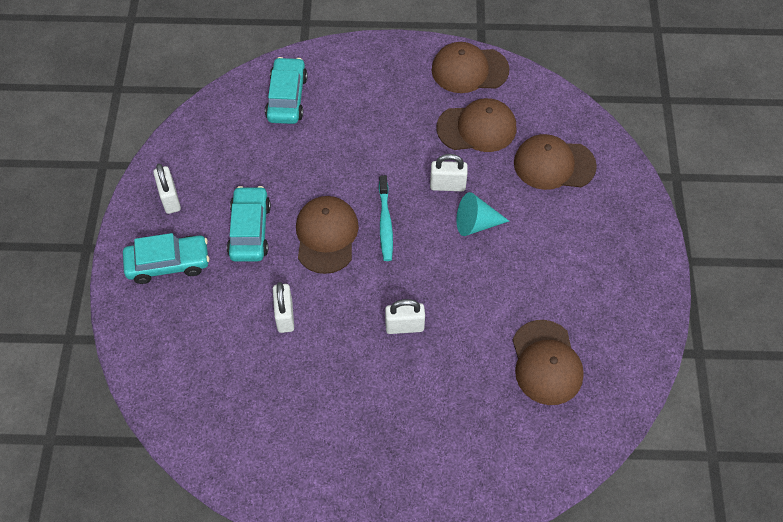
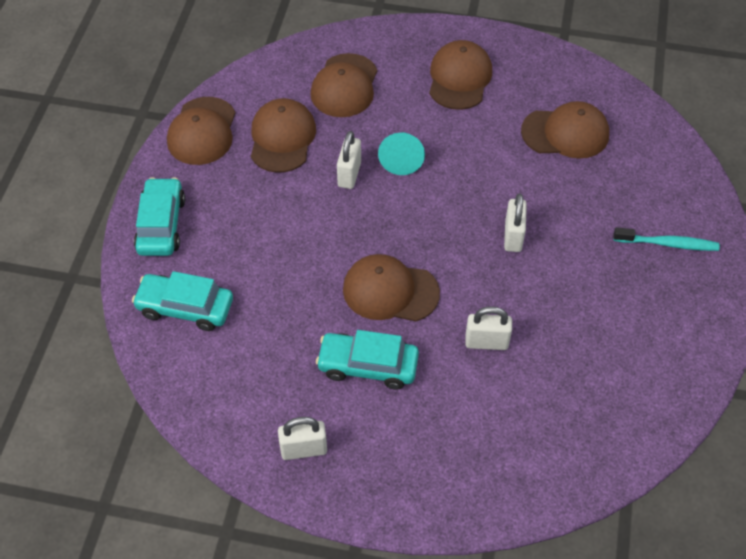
camera: 80 degrees left, 5 degrees down
turquoise car [123,233,210,284] -> turquoise car moved to [134,177,185,256]
turquoise toothbrush [379,175,393,261] -> turquoise toothbrush moved to [613,227,720,251]
none -> brown cap [429,40,492,110]

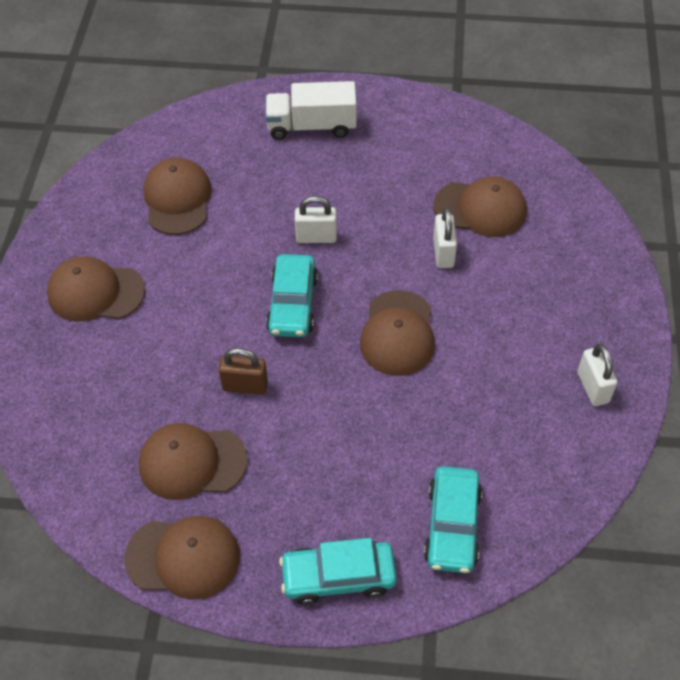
camera: 95 degrees left, 0 degrees up
brown cap [310,53,377,117] -> brown cap moved to [434,177,527,237]
turquoise car [316,330,419,390] -> turquoise car moved to [266,254,318,337]
white padlock [337,131,361,189] -> brown padlock [219,348,268,395]
turquoise cone [378,132,425,175] -> none
turquoise toothbrush [613,227,720,251] -> white truck [266,81,356,140]

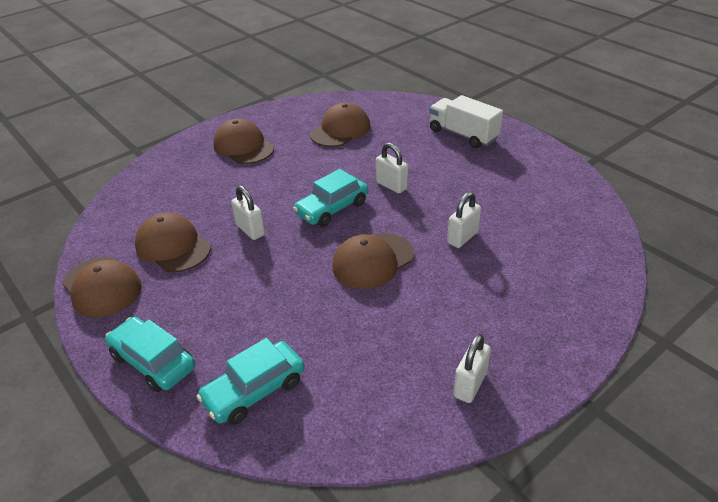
camera: 45 degrees right, 15 degrees down
brown padlock [219,348,268,395] -> white padlock [231,185,265,240]
brown cap [434,177,527,237] -> none

